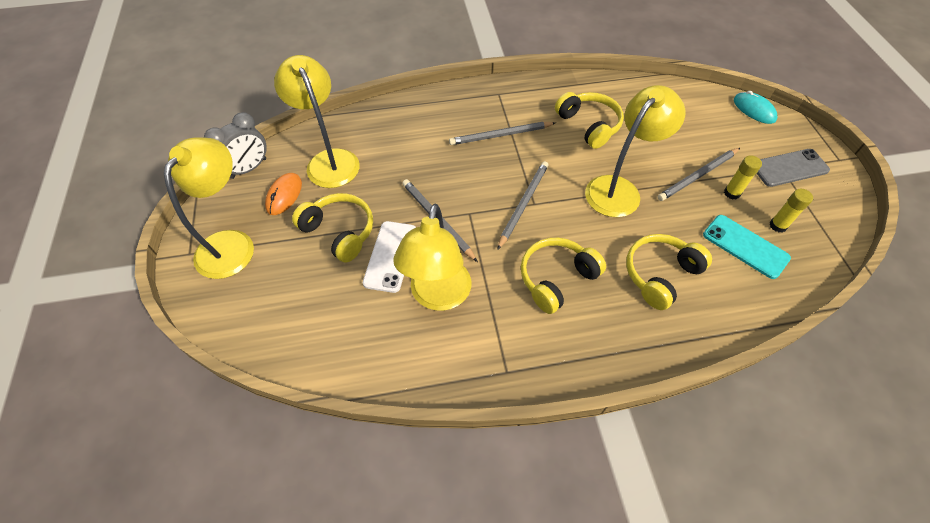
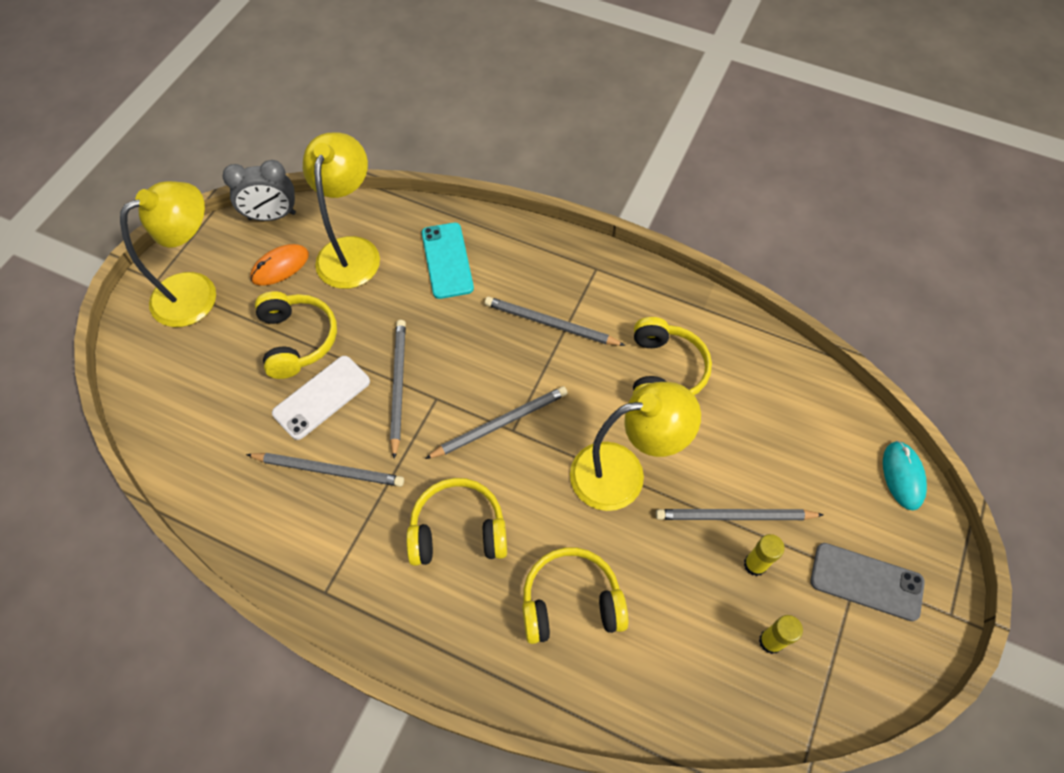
camera: 35 degrees right, 5 degrees up
yellow lamp [393,204,472,311] -> grey pencil [246,453,404,487]
turquoise phone [703,215,791,279] -> turquoise phone moved to [422,223,474,299]

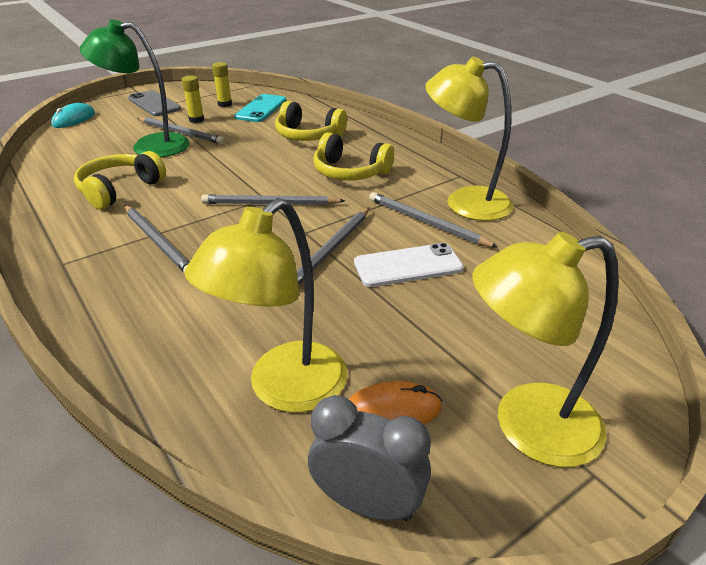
camera: 150 degrees left, 25 degrees down
yellow headphones [255,291,337,379] -> none
turquoise phone [422,223,474,299] -> turquoise phone moved to [234,94,287,122]
yellow lamp [570,382,701,511] -> yellow lamp moved to [425,56,513,221]
none -> green lamp [80,19,190,157]

